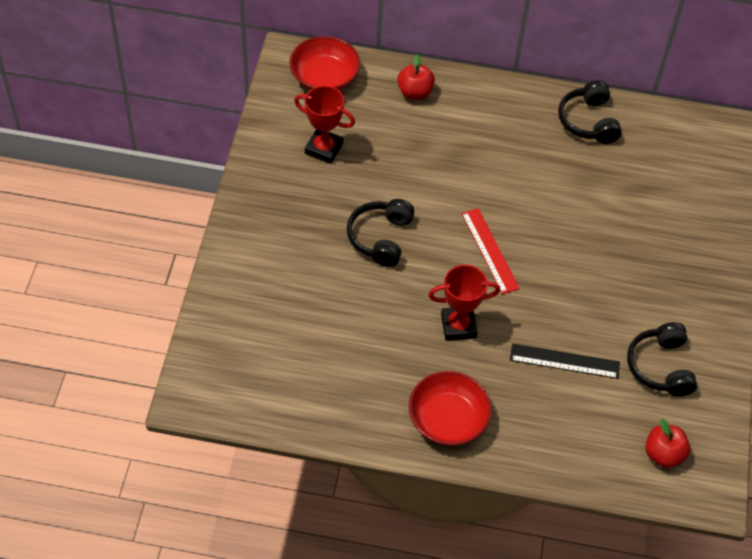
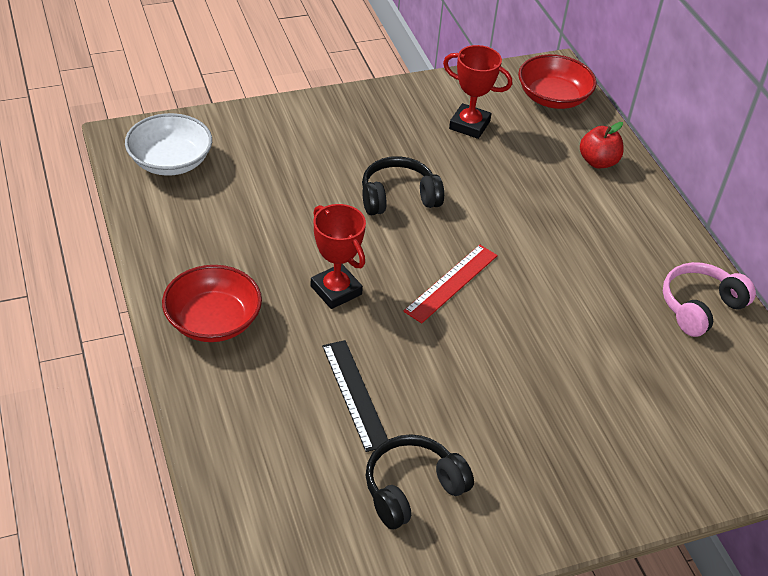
camera: 60 degrees right, 10 degrees down
red trophy [294,85,355,164] -> red trophy turned 60 degrees counterclockwise [443,45,512,139]
black headphones [558,80,622,144] -> pink headphones [663,262,756,337]
red apple [645,419,690,468] -> none
none -> white bowl [125,113,212,176]

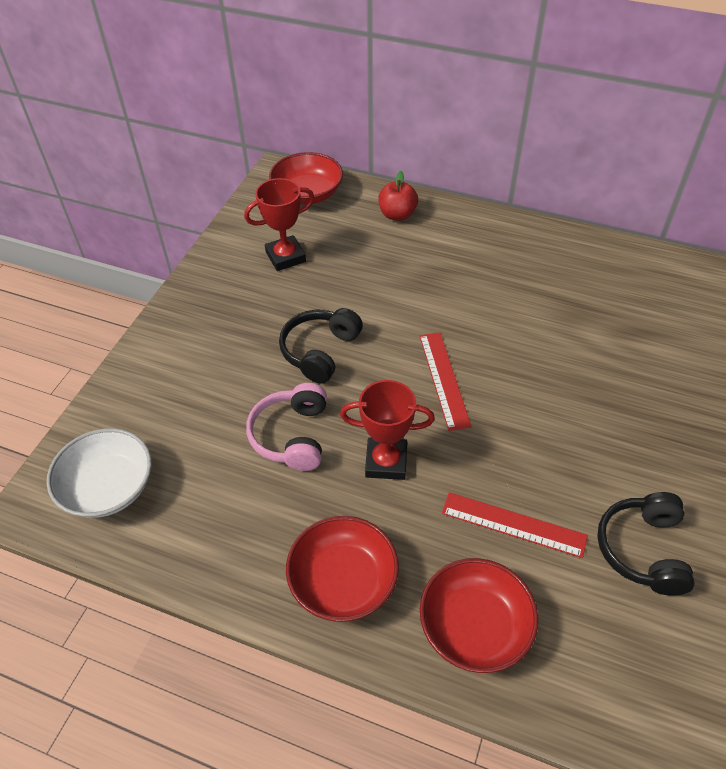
camera: 45 degrees left, 5 degrees up
black ruler [322,340,388,452] -> red ruler [442,492,588,558]
pink headphones [663,262,756,337] -> pink headphones moved to [246,383,327,471]
none -> red bowl [420,558,538,673]

